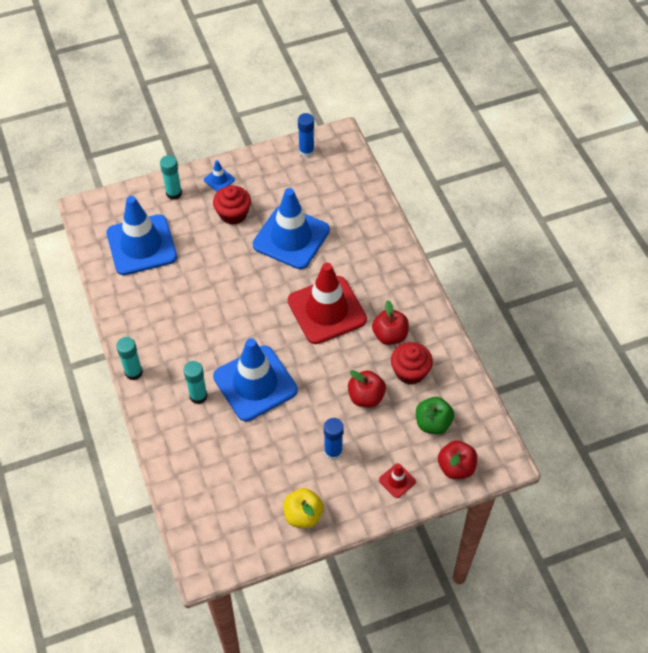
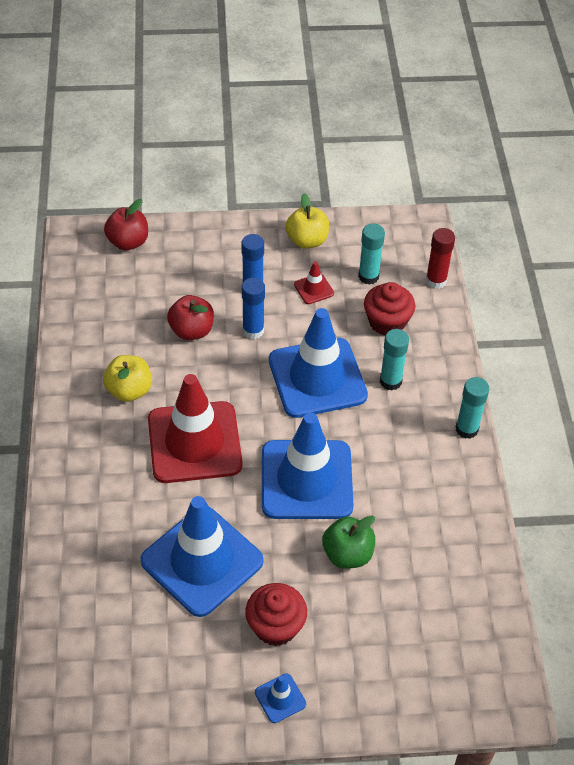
camera: 165 degrees left, 5 degrees down
blue traffic cone [106,196,177,275] -> blue traffic cone moved to [262,413,353,519]
turquoise glue stick [160,155,182,200] -> turquoise glue stick moved to [358,223,385,285]
blue glue stick [298,113,314,158] -> blue glue stick moved to [242,278,265,339]
red apple [372,300,409,345] -> yellow apple [103,355,152,402]
red traffic cone [379,464,416,498] -> red traffic cone moved to [294,261,334,304]
red cupcake [391,342,433,385] -> red cupcake moved to [364,282,415,336]
green apple [416,397,454,435] -> green apple moved to [322,515,375,569]
none -> red glue stick [426,228,455,289]

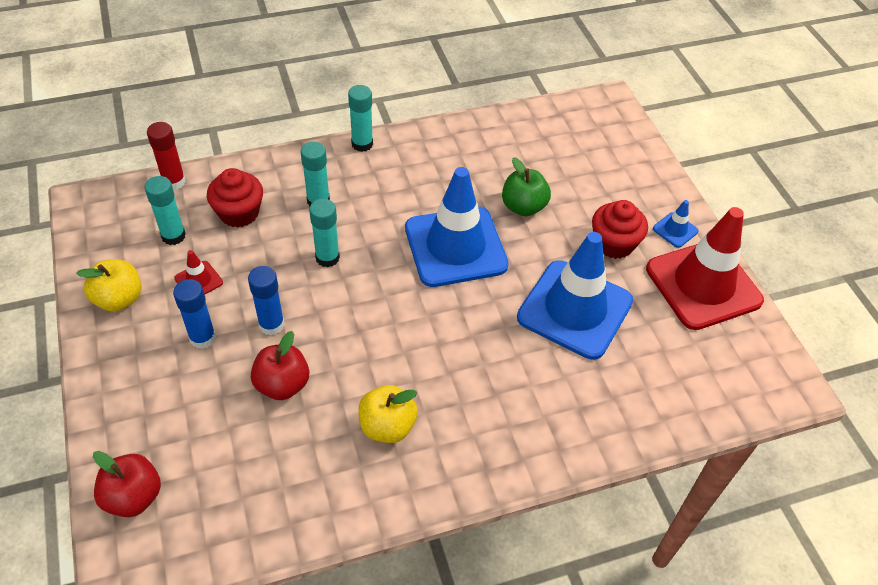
camera: 105 degrees left, 0 degrees up
red traffic cone [148,374,242,483] -> red traffic cone moved to [646,207,764,330]
blue traffic cone [269,308,368,418] -> turquoise glue stick [309,198,340,267]

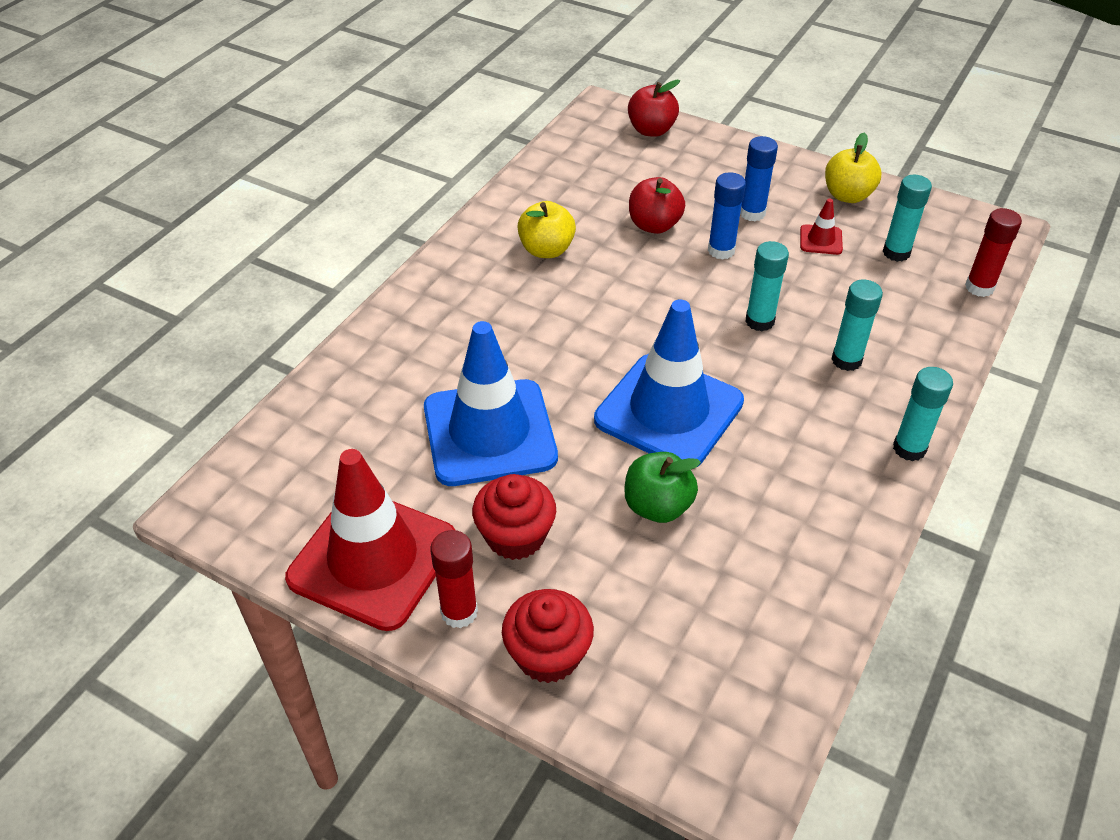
camera: 140 degrees right, 5 degrees down
red cupcake [207,168,263,228] -> red cupcake moved to [502,589,594,683]
blue traffic cone [653,200,699,248] -> red glue stick [430,530,478,628]

